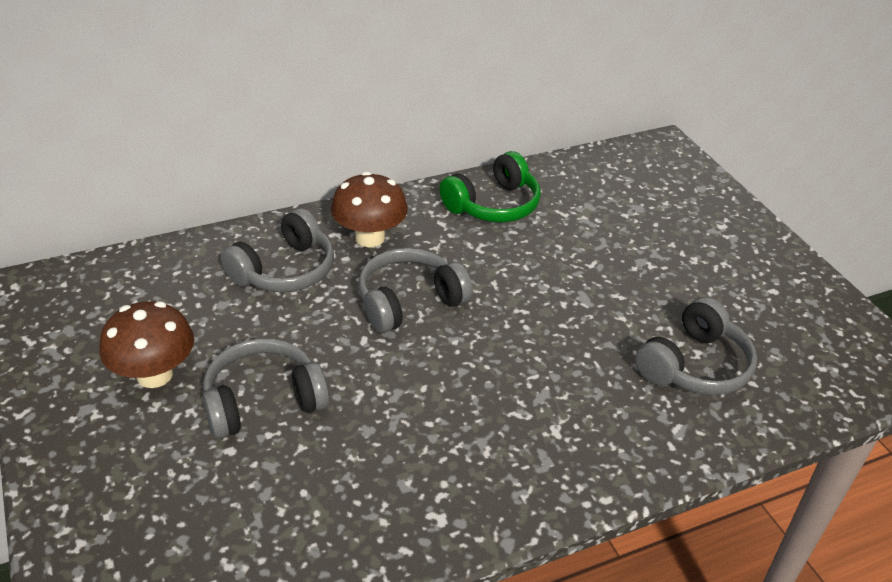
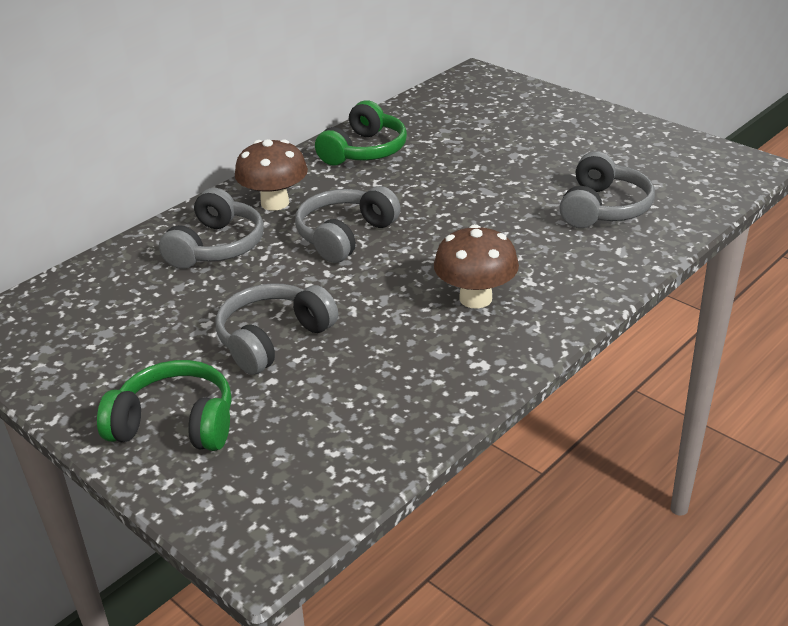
camera: 20 degrees left, 5 degrees down
brown mushroom [100,301,194,388] -> brown mushroom moved to [434,224,519,309]
none -> green headphones [97,360,232,451]

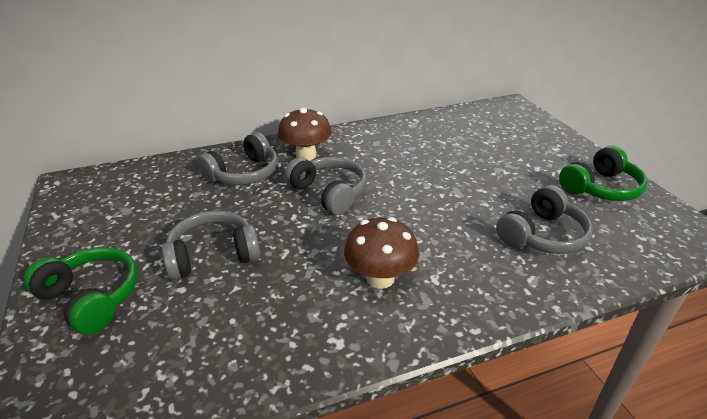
camera: 25 degrees right, 0 degrees up
grey headphones [295,186,401,263] -> grey headphones turned 75 degrees clockwise [285,157,367,215]
green headphones [315,100,407,166] -> green headphones moved to [559,146,648,201]

